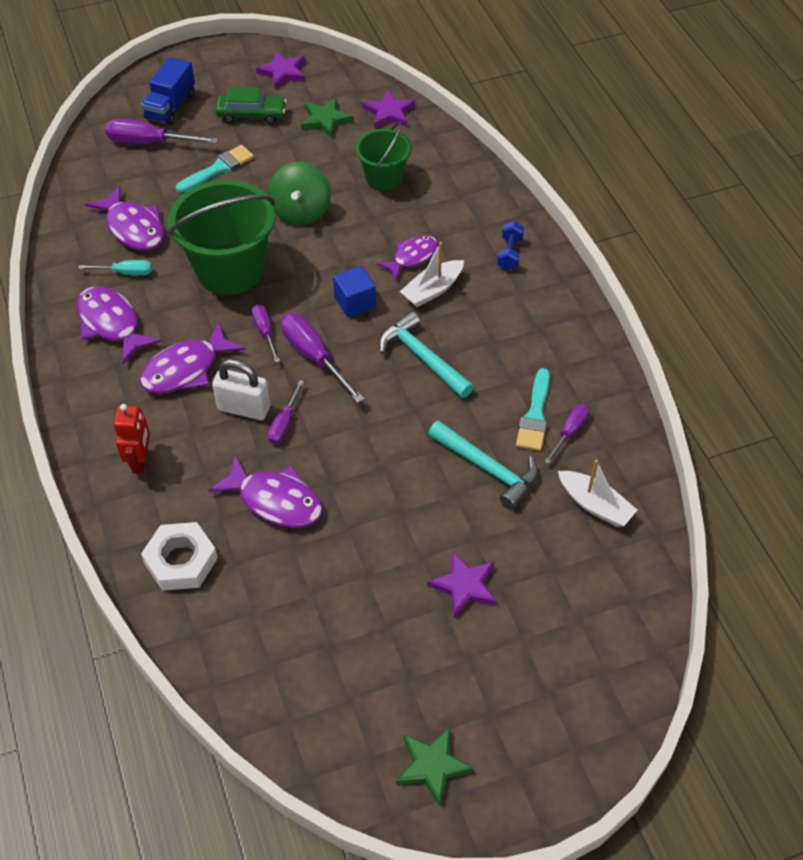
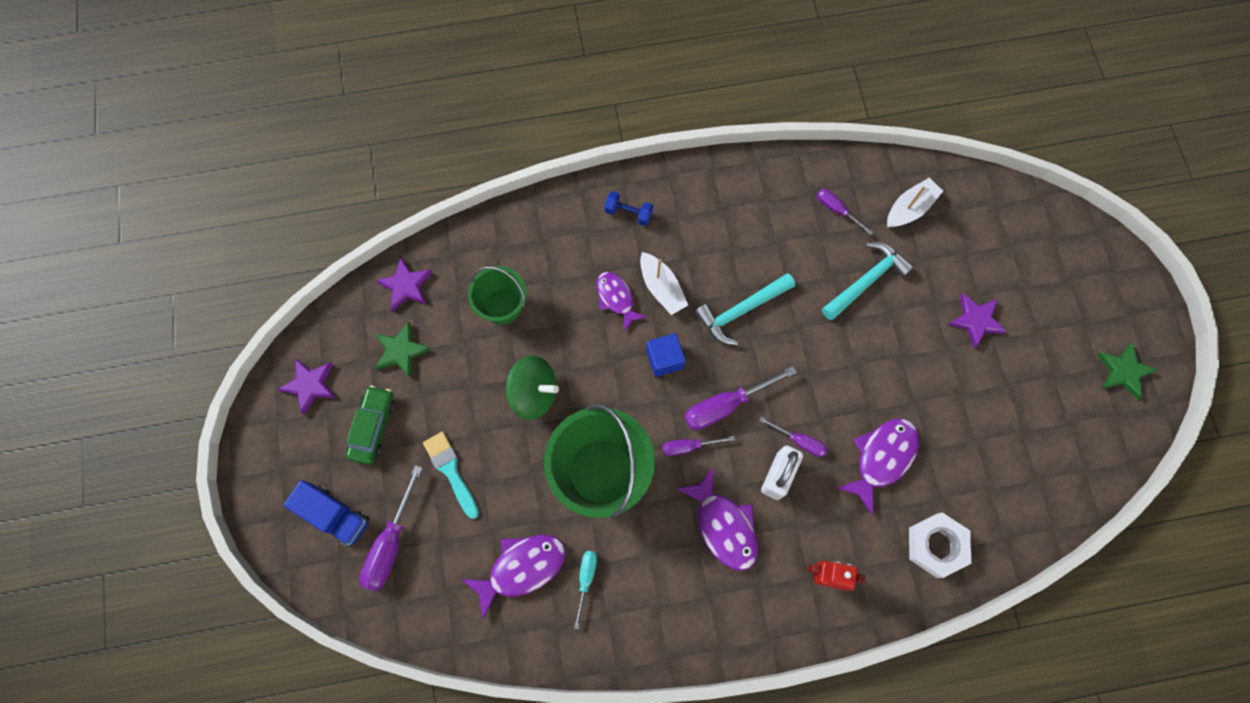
camera: 80 degrees left, 20 degrees up
purple fish [77,287,162,364] -> none
turquoise brush [516,368,550,451] -> none

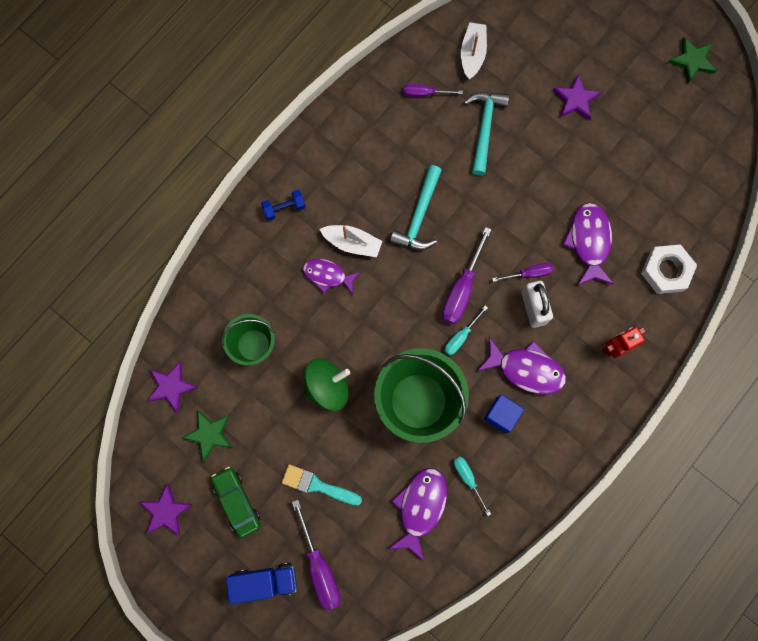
camera: 40 degrees left, 5 degrees up
blue cube [646,333,686,377] -> blue cube moved to [484,394,524,434]
purple screwdriver [662,436,735,456] -> turquoise screwdriver [445,305,488,355]

